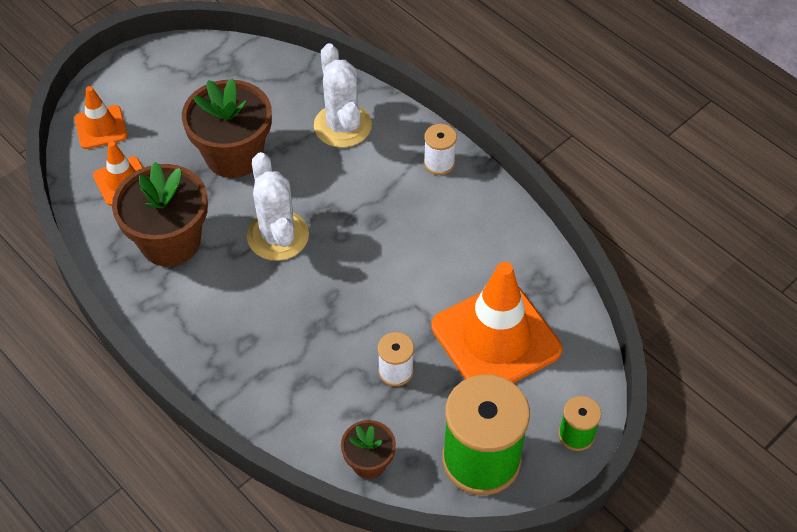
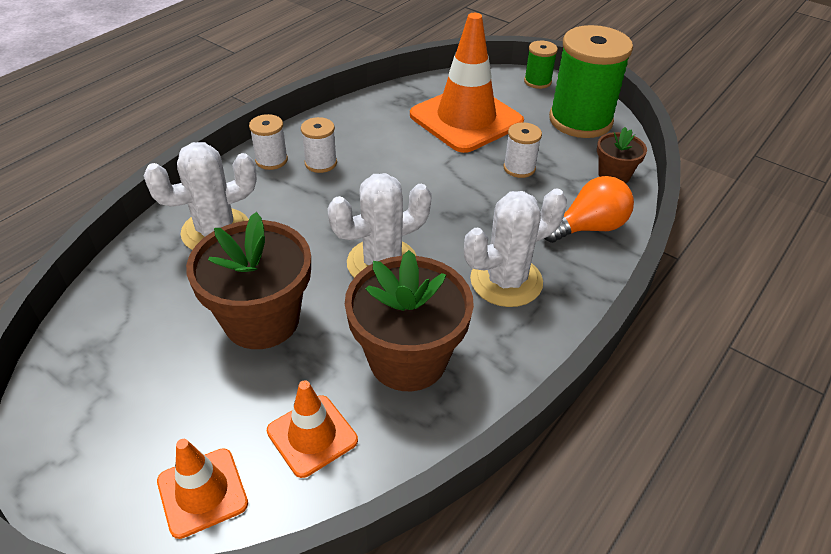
camera: 100 degrees left, 10 degrees down
none -> white spool [301,117,337,173]
none -> white cactus [464,189,567,307]
none -> orange light bulb [544,176,634,243]

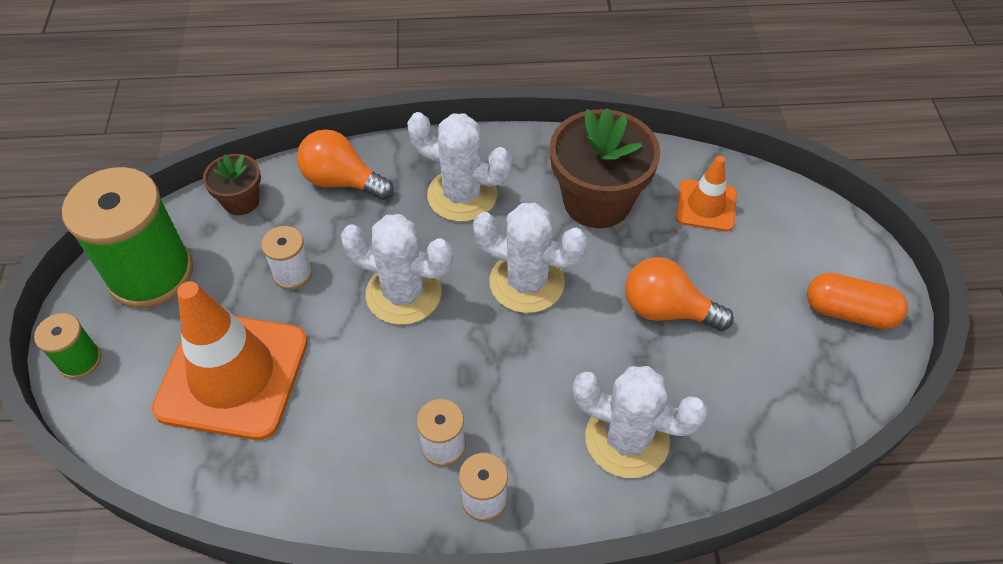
camera: 130 degrees left, 10 degrees up
orange traffic cone [157,439,248,539] -> none
brown flower pot [186,212,311,349] -> orange light bulb [625,257,734,331]
none -> white cactus [340,214,453,325]
none -> orange capsule [807,273,908,329]

